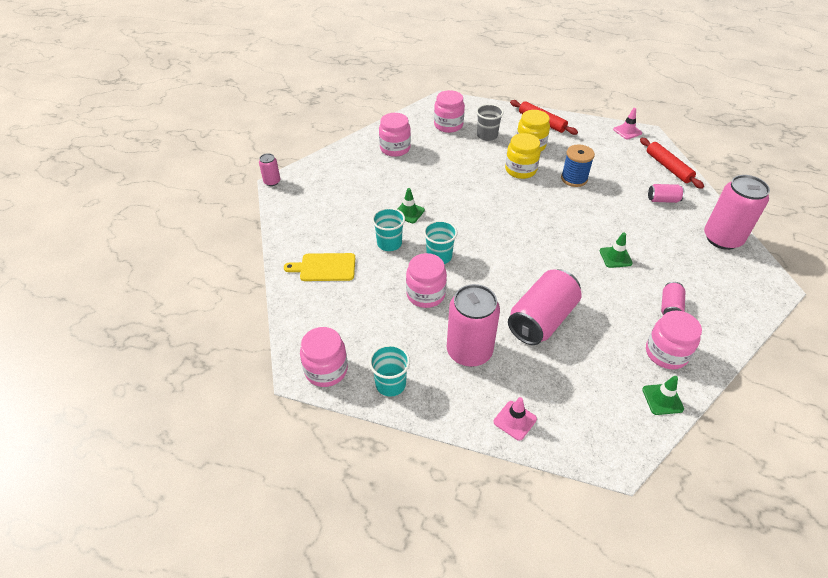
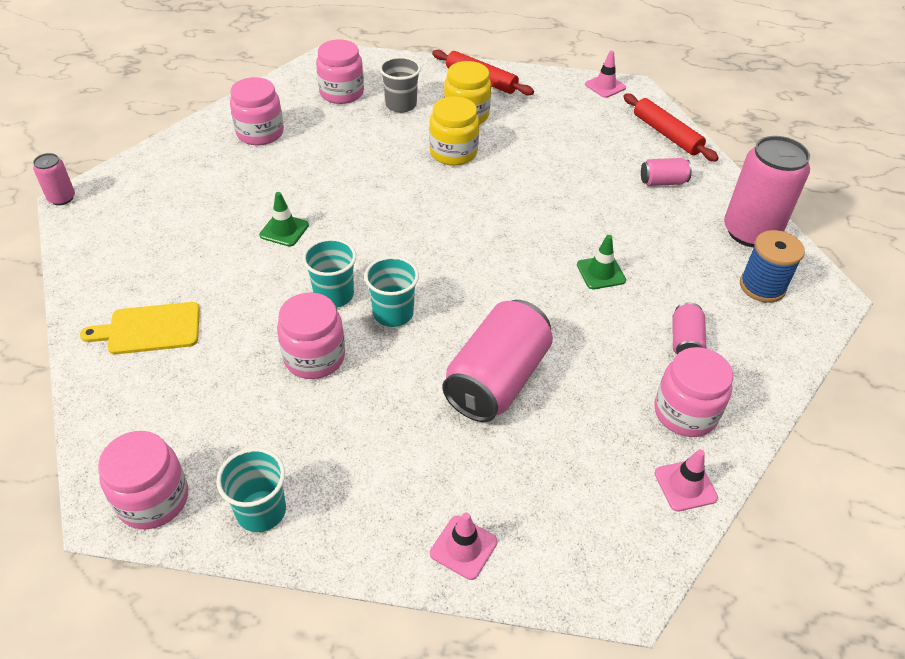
camera: 10 degrees left, 0 degrees up
turquoise cup [372,208,405,251] -> turquoise cup moved to [364,256,419,327]
pink can [447,284,500,367] -> none
blue spool [561,144,595,187] -> blue spool moved to [740,230,805,303]
green traffic cone [642,376,684,415] -> pink traffic cone [655,449,718,512]

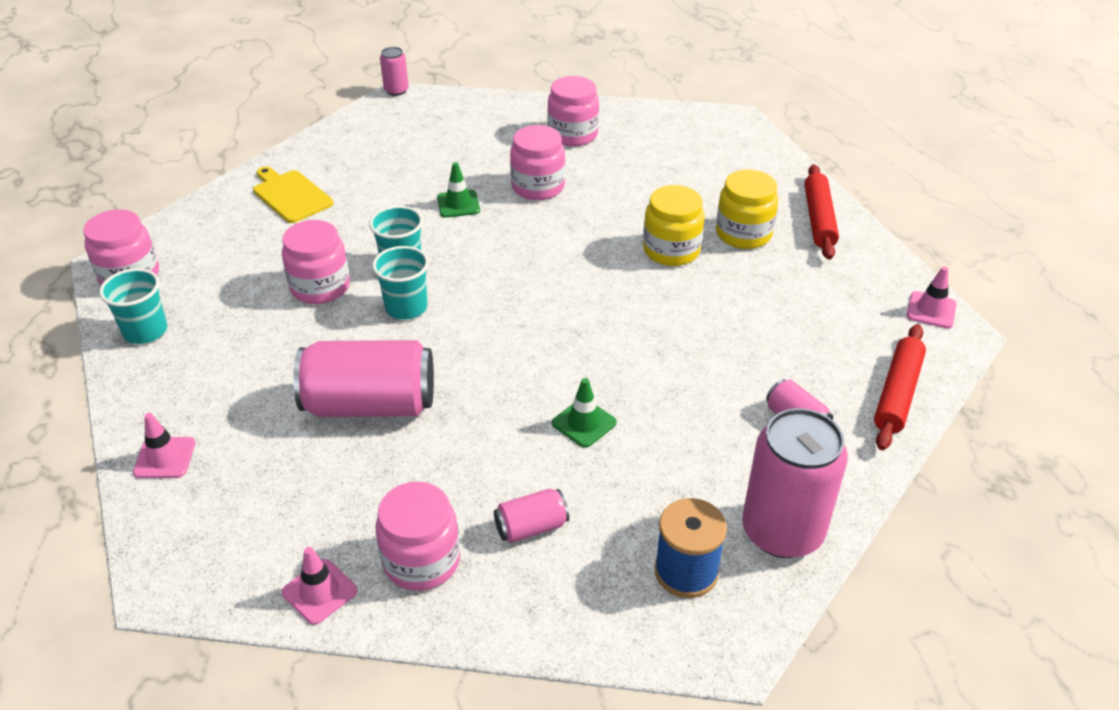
camera: 60 degrees right, 5 degrees down
pink jar [316,39,364,104] -> pink jar moved to [510,125,565,200]
grey cup [380,56,421,113] -> none

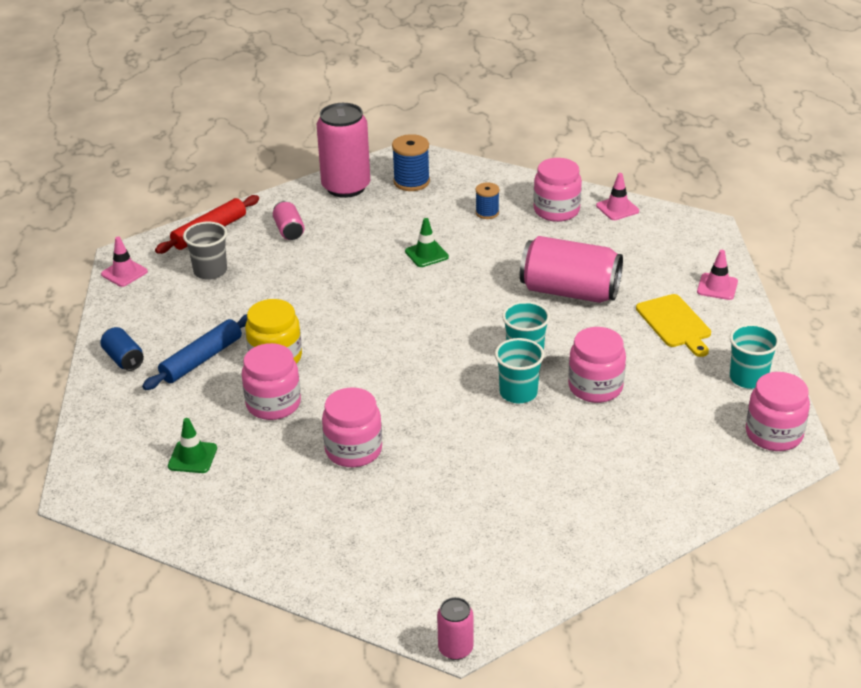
camera: 160 degrees left, 5 degrees down
yellow cutting board [253,166,333,223] -> yellow cutting board moved to [636,294,711,357]
green traffic cone [437,162,480,218] -> green traffic cone moved to [168,418,217,473]
pink can [494,489,569,543] -> blue spool [475,182,500,219]
pink jar [547,76,599,147] -> pink jar moved to [242,343,301,420]
yellow jar [716,169,778,249] -> blue rolling pin [142,314,247,390]
red rolling pin [804,164,839,260] -> blue can [100,327,144,371]
none -> grey cup [183,222,227,280]

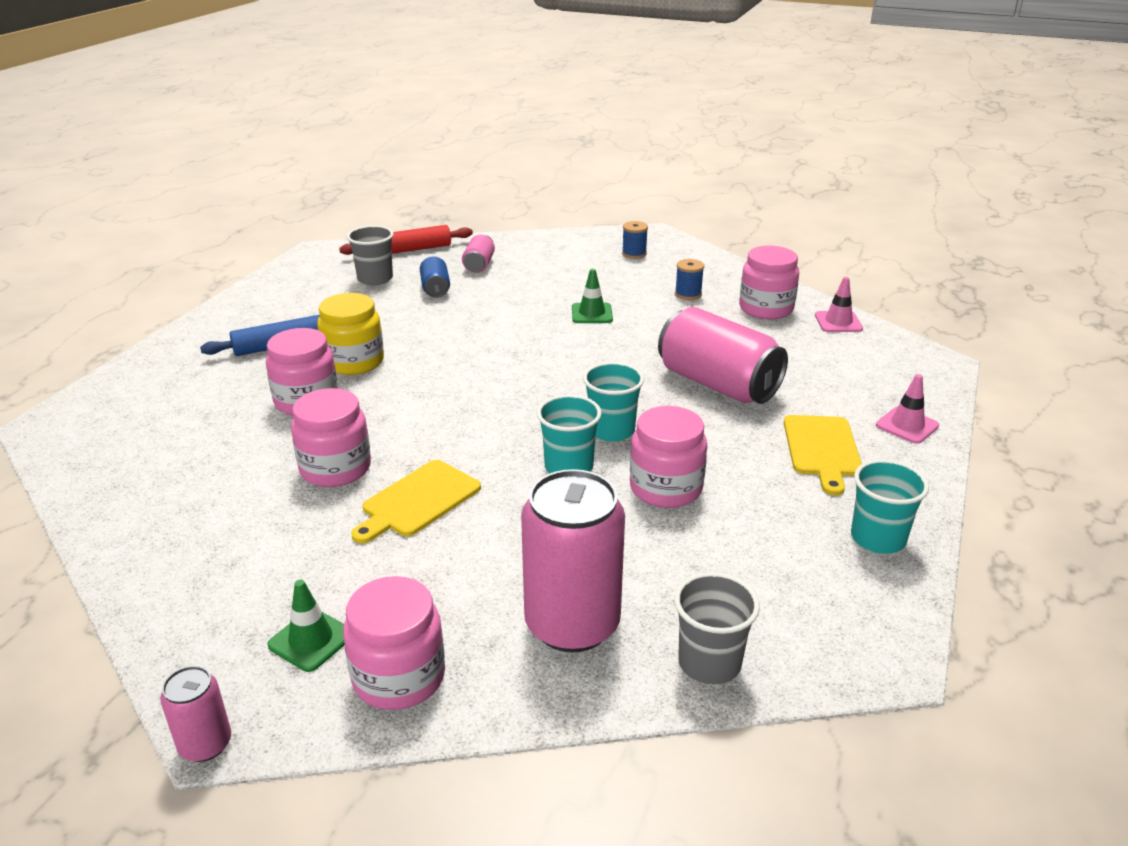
camera: 25 degrees right, 5 degrees down
blue can [100,327,144,371] -> blue can moved to [420,256,450,298]
pink traffic cone [101,237,148,287] -> none
green traffic cone [168,418,217,473] -> green traffic cone moved to [267,579,345,672]
pink can [317,103,370,198] -> pink can moved to [521,469,625,652]
blue spool [392,134,430,191] -> blue spool [622,221,648,259], size x0.63
pink jar [746,372,810,451] -> pink jar moved to [343,576,445,710]
none -> yellow cutting board [351,460,481,544]
none -> grey cup [674,572,760,684]

